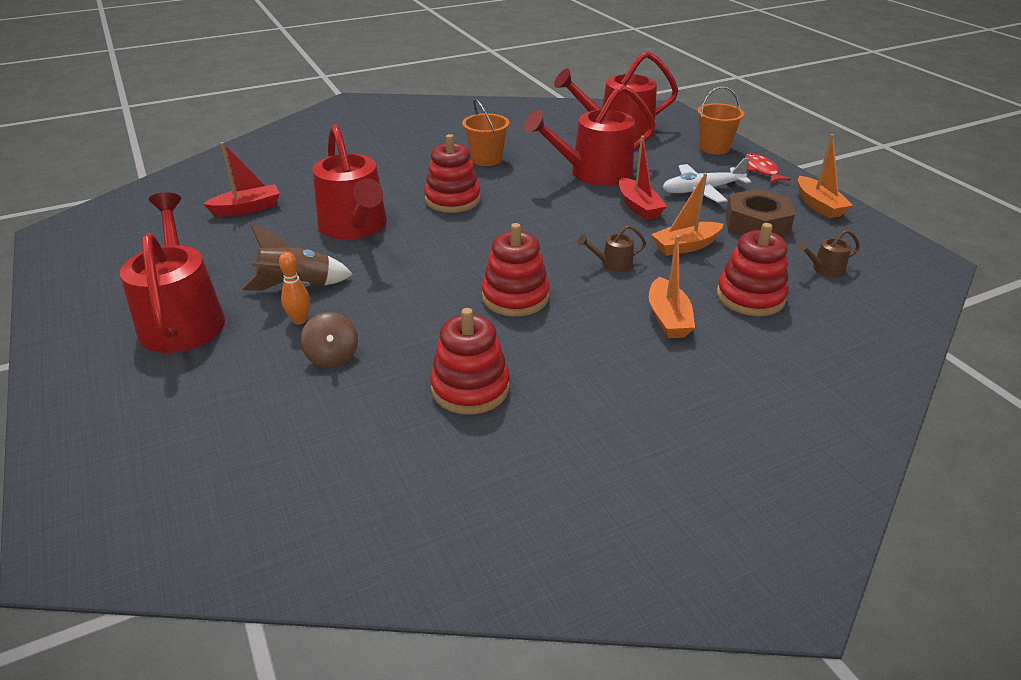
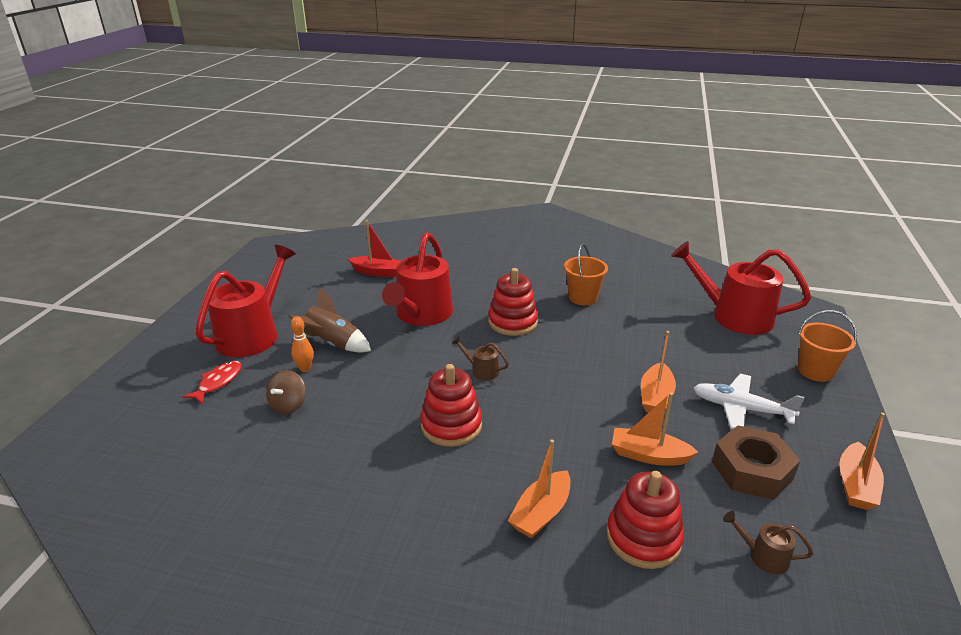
camera: 40 degrees right, 5 degrees down
red stacking toy [430,308,510,414] -> none
red watering can [524,85,656,186] -> none
brown watering can [578,225,646,272] -> brown watering can moved to [452,336,509,380]
red boat [619,136,667,220] -> orange boat [641,331,676,413]
red fish [744,154,791,183] -> red fish moved to [182,361,242,404]

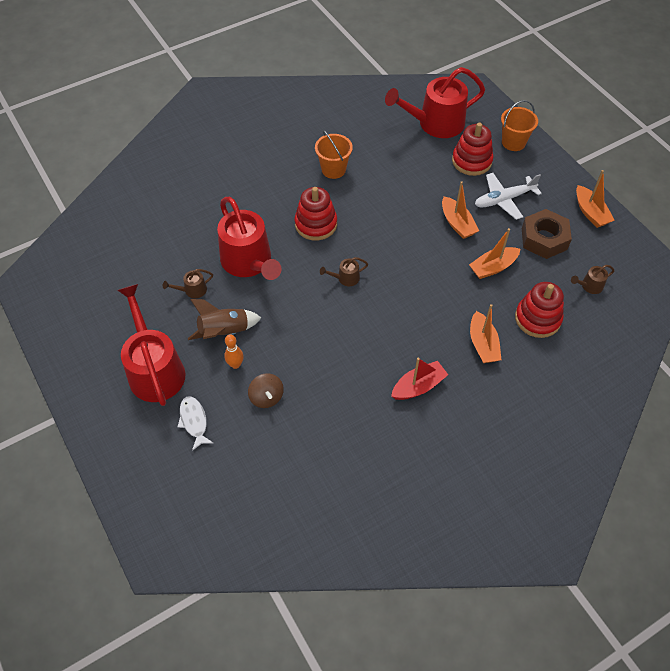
camera: 45 degrees left, 25 degrees up
red fish [182,361,242,404] -> white fish [178,396,213,451]
red boat [349,220,401,277] -> red boat moved to [391,358,448,400]
red stacking toy [420,364,482,447] -> red stacking toy moved to [452,123,493,176]
none -> brown watering can [163,269,213,298]

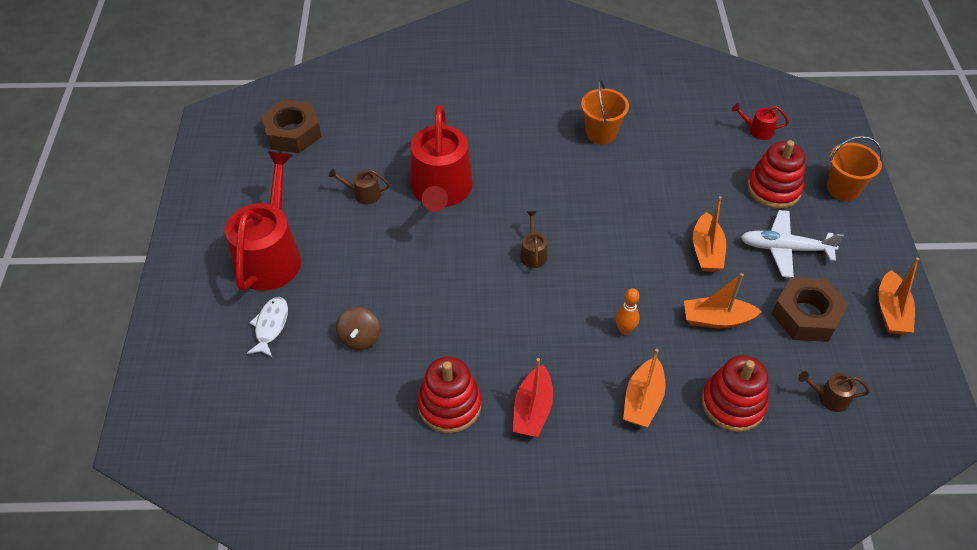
camera: 30 degrees right, 5 degrees down
brown rocket [188,299,261,340] -> none
orange bowling pin [224,334,244,369] -> orange bowling pin moved to [615,288,640,335]
red stacking toy [295,187,337,241] -> red stacking toy moved to [417,357,481,433]
brown watering can [320,257,368,286] -> brown watering can turned 75 degrees clockwise [520,211,547,268]
red watering can [385,67,485,138] -> red watering can [732,104,789,140], size x0.42
red boat [391,358,448,400] -> red boat turned 105 degrees clockwise [513,358,553,437]
none -> brown nut [261,99,322,153]

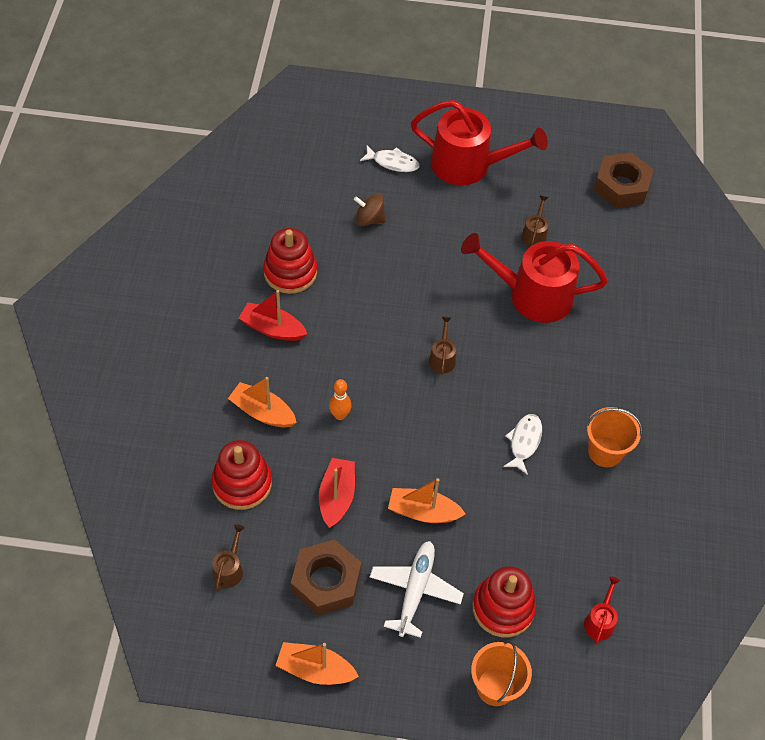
camera: 95 degrees right, 5 degrees up
brown watering can [520,211,547,268] -> brown watering can turned 90 degrees counterclockwise [429,317,456,375]
orange boat [684,273,762,328] -> red boat [319,458,355,528]
none -> white fish [503,414,542,475]

